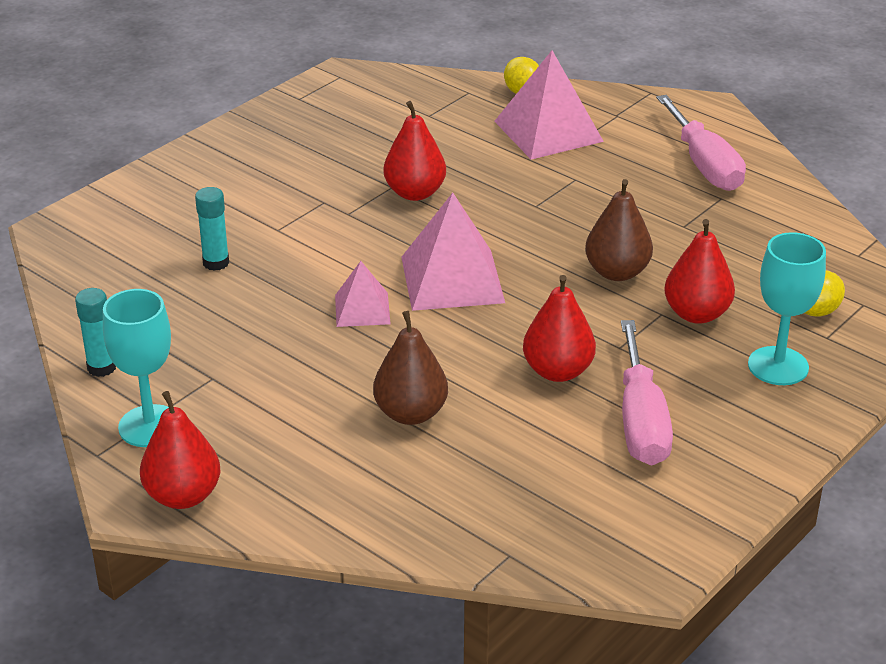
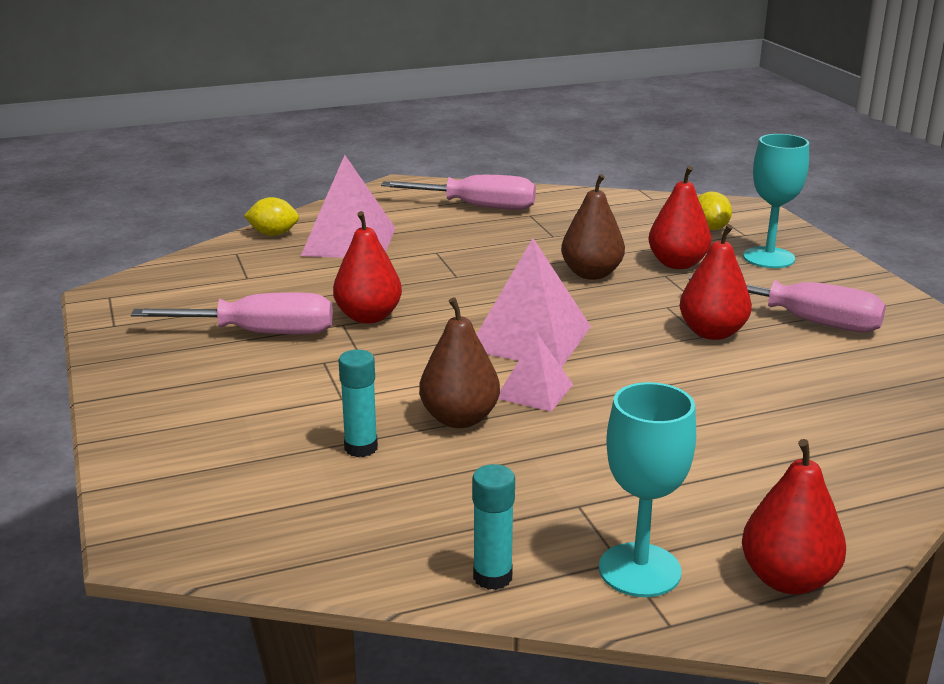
camera: 60 degrees left, 10 degrees down
brown pear [373,311,448,425] -> brown pear moved to [419,297,500,428]
none -> pink screwdriver [131,292,333,335]

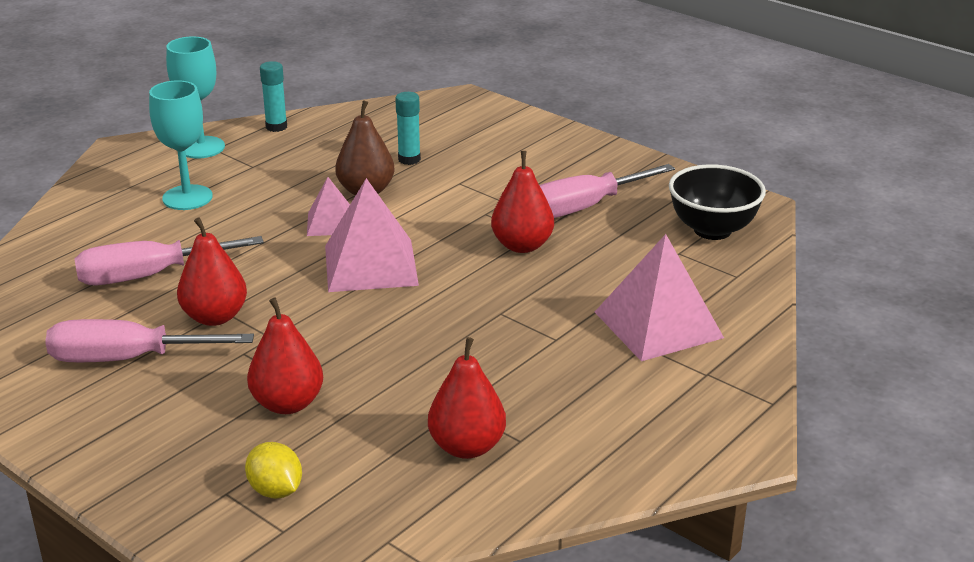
camera: 150 degrees right, 5 degrees up
yellow lemon [244,197,299,236] -> none
pink screwdriver [381,175,536,210] -> pink screwdriver moved to [74,236,264,285]
brown pear [561,174,625,280] -> none
red pear [742,439,846,594] -> red pear moved to [428,337,506,459]
turquoise goblet [743,134,809,268] -> turquoise goblet moved to [149,80,213,210]
none -> black bowl [669,164,766,240]

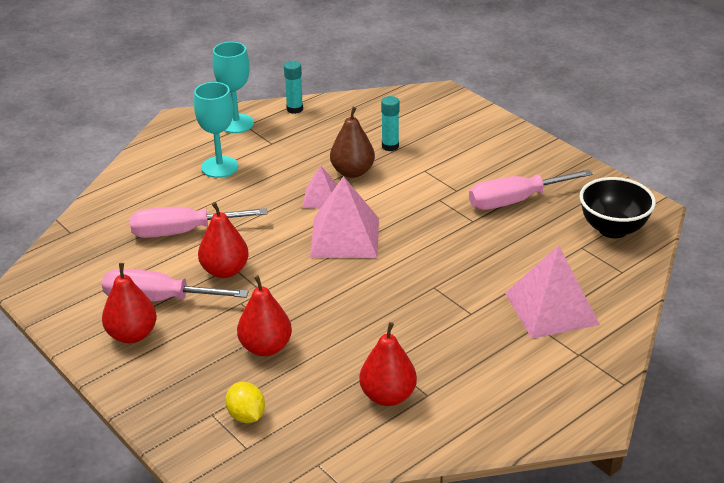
camera: 10 degrees right, 5 degrees up
red pear [491,151,554,253] -> red pear moved to [102,263,157,343]

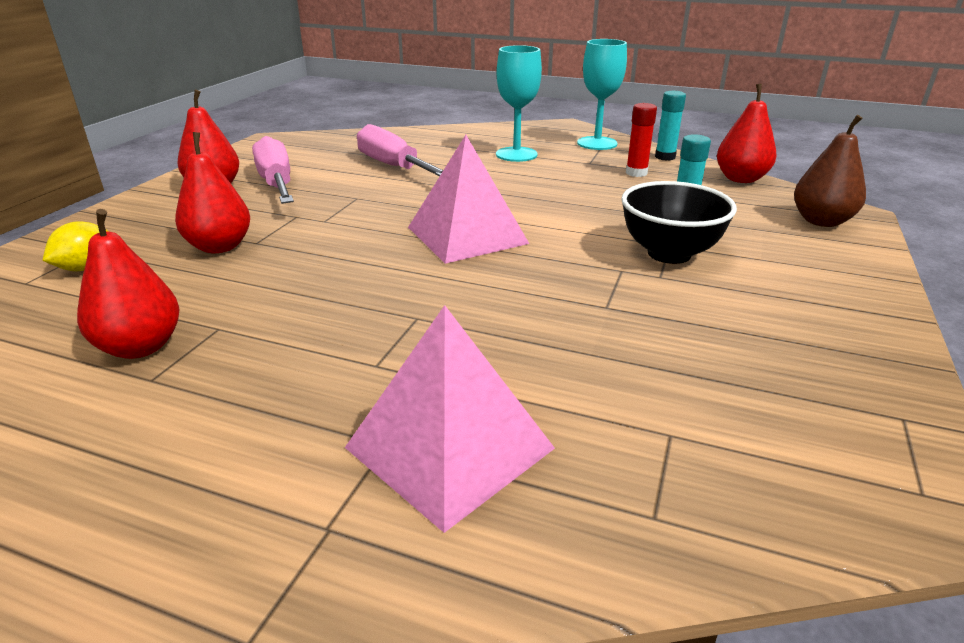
camera: 60 degrees right, 5 degrees down
red pear [198,202,249,278] -> red pear moved to [717,84,776,183]
pink pyramid [302,165,337,209] -> none
brown pear [330,107,375,178] -> brown pear moved to [794,115,866,227]
pink screwdriver [469,169,593,210] -> none
black bowl [580,177,656,238] -> black bowl moved to [621,181,737,264]
none -> red glue stick [626,103,657,177]

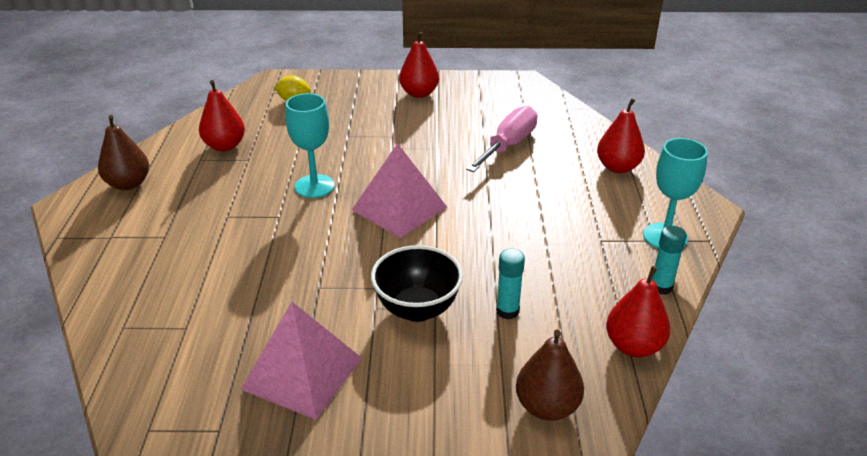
camera: 70 degrees right, 5 degrees up
red pear [175,132,250,253] -> red pear moved to [597,98,645,173]
pink screwdriver [252,136,294,204] -> none
pink pyramid [345,305,555,533] -> pink pyramid moved to [240,302,362,420]
turquoise goblet [496,45,542,162] -> turquoise goblet moved to [286,93,335,198]
red glue stick [626,103,657,177] -> none
none -> brown pear [98,115,149,190]

